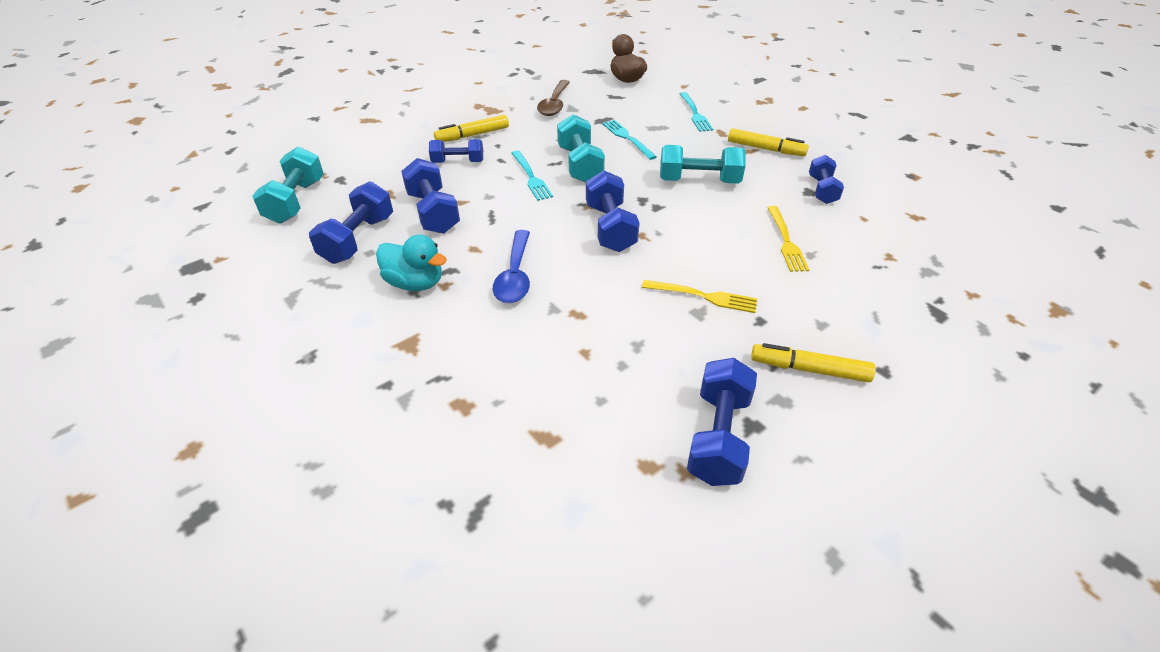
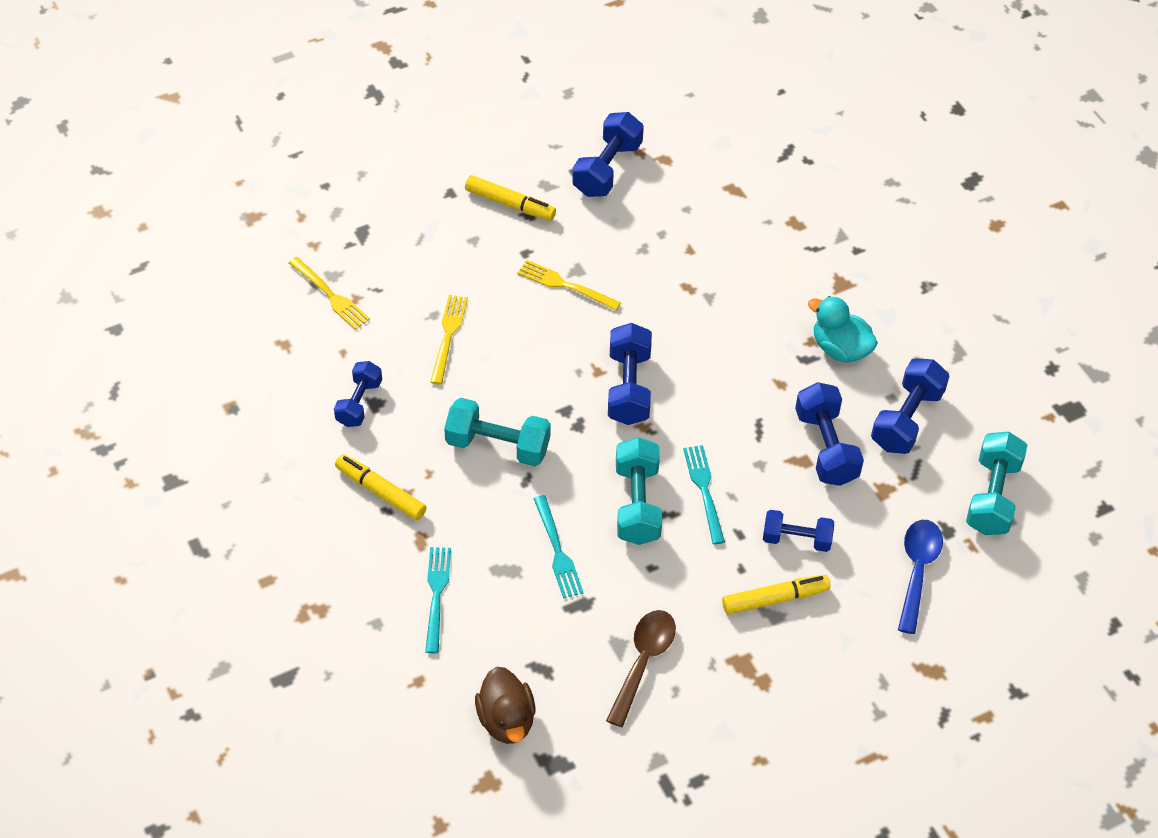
camera: 170 degrees left, 10 degrees up
blue spoon [493,230,530,303] -> blue spoon moved to [898,520,943,634]
none -> yellow fork [289,257,370,330]

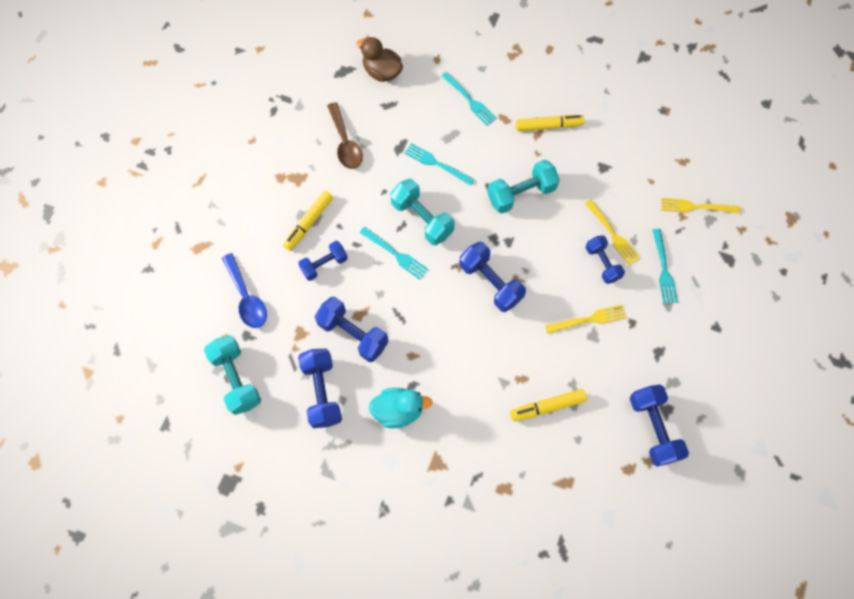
camera: 140 degrees right, 15 degrees up
blue dumbbell [334,361,382,427] -> blue dumbbell moved to [586,235,625,284]
yellow marker [465,175,556,221] -> yellow marker moved to [510,389,587,421]
none -> turquoise fork [652,229,678,304]

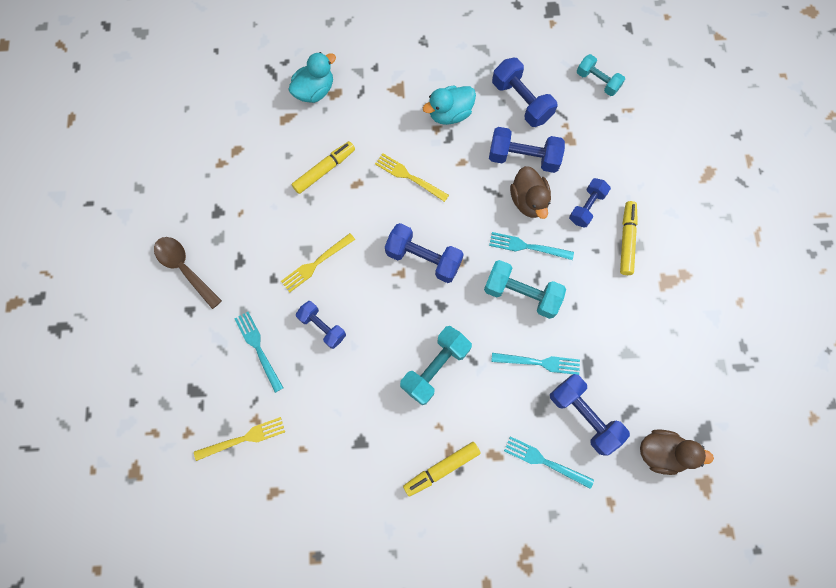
camera: 155 degrees right, 5 degrees up
turquoise dumbbell [204,336,261,415] -> turquoise dumbbell [577,54,625,96], size x0.67
blue spoon [222,253,267,328] -> none
brown spoon [327,102,363,169] -> brown spoon moved to [154,237,222,309]
yellow fork [584,199,640,265] -> yellow fork moved to [375,153,449,202]
blue dumbbell [630,385,689,467] -> blue dumbbell moved to [550,374,630,455]
none -> turquoise duck [288,52,336,103]
none -> brown duck [510,166,551,219]

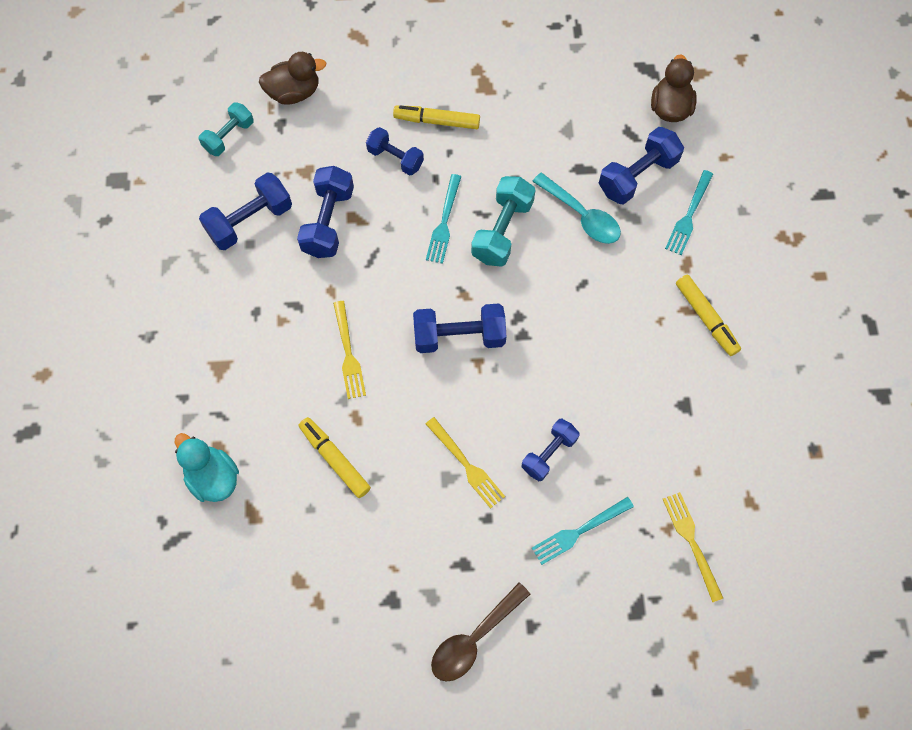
camera: 90 degrees left, 5 degrees down
yellow fork [375,153,449,202] -> yellow fork turned 45 degrees counterclockwise [333,301,366,399]
blue dumbbell [385,223,464,283] -> blue dumbbell turned 60 degrees clockwise [413,303,507,353]
turquoise dumbbell [400,326,472,405] -> none
turquoise duck [423,85,476,125] -> none
turquoise fork [491,353,580,375] -> turquoise spoon [532,173,621,244]
brown duck [510,166,551,219] -> brown duck moved to [259,52,326,105]

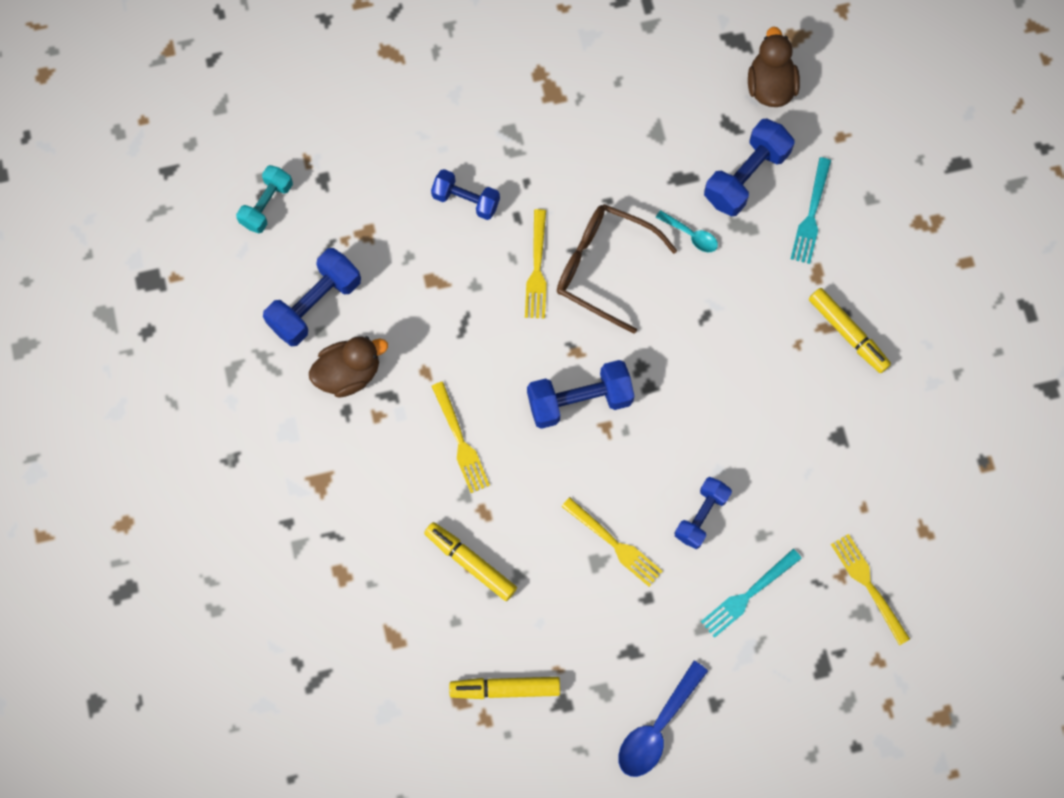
camera: 10 degrees left, 5 degrees up
turquoise duck [175,433,239,502] -> none
brown duck [259,52,326,105] -> brown duck moved to [309,336,388,398]
blue dumbbell [297,166,354,258] -> none
yellow marker [393,105,480,129] -> yellow marker moved to [449,677,560,699]
turquoise fork [426,174,461,264] -> yellow fork [525,209,547,319]
brown spoon [431,583,530,682] -> blue spoon [618,661,708,777]
turquoise dumbbell [471,176,536,267] -> brown glasses [557,204,677,334]
turquoise spoon [532,173,621,244] -> turquoise spoon [656,210,718,252], size x0.56

